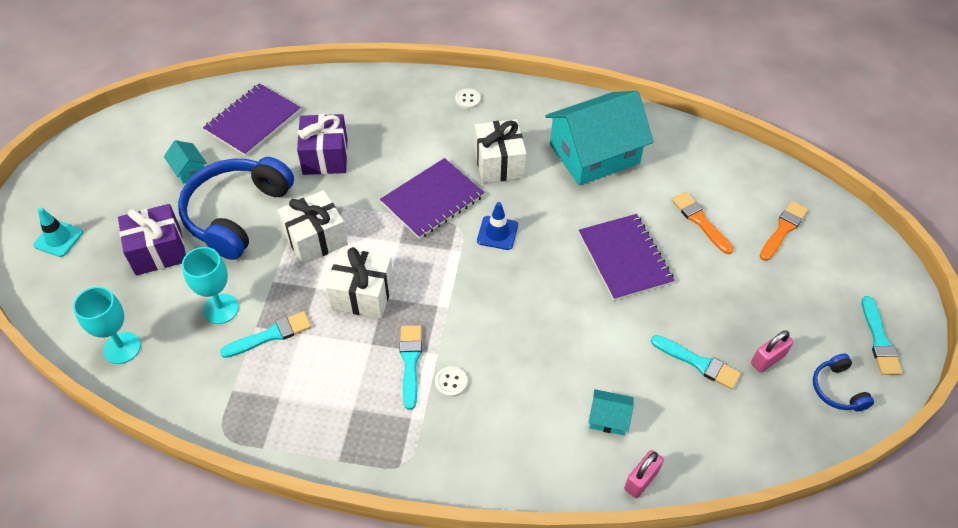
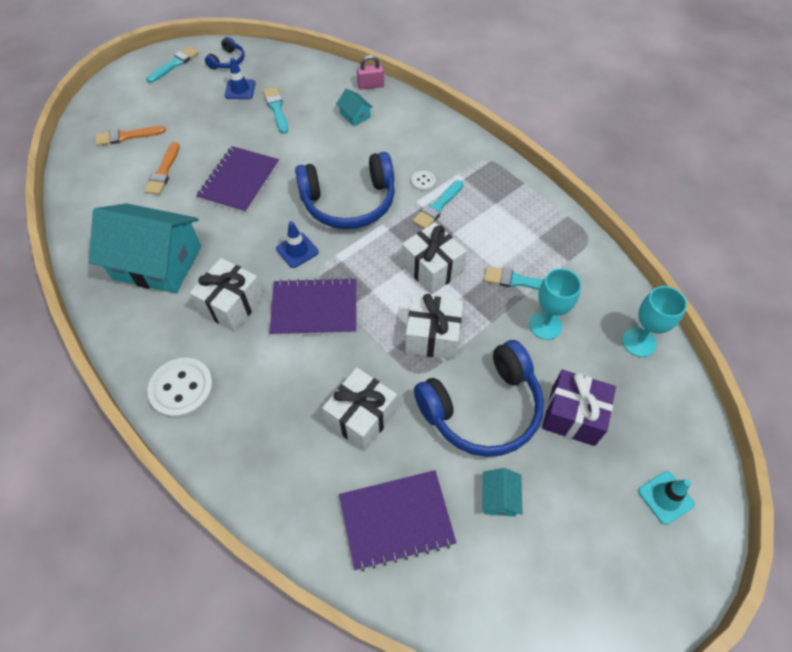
camera: 140 degrees left, 5 degrees up
purple gift [297,114,348,175] -> white gift [322,367,397,451]
white button [455,88,481,109] -> white button [147,358,214,419], size x2.07
pink padlock [751,330,793,372] -> blue traffic cone [225,58,255,99]
none -> blue headphones [295,152,395,229]

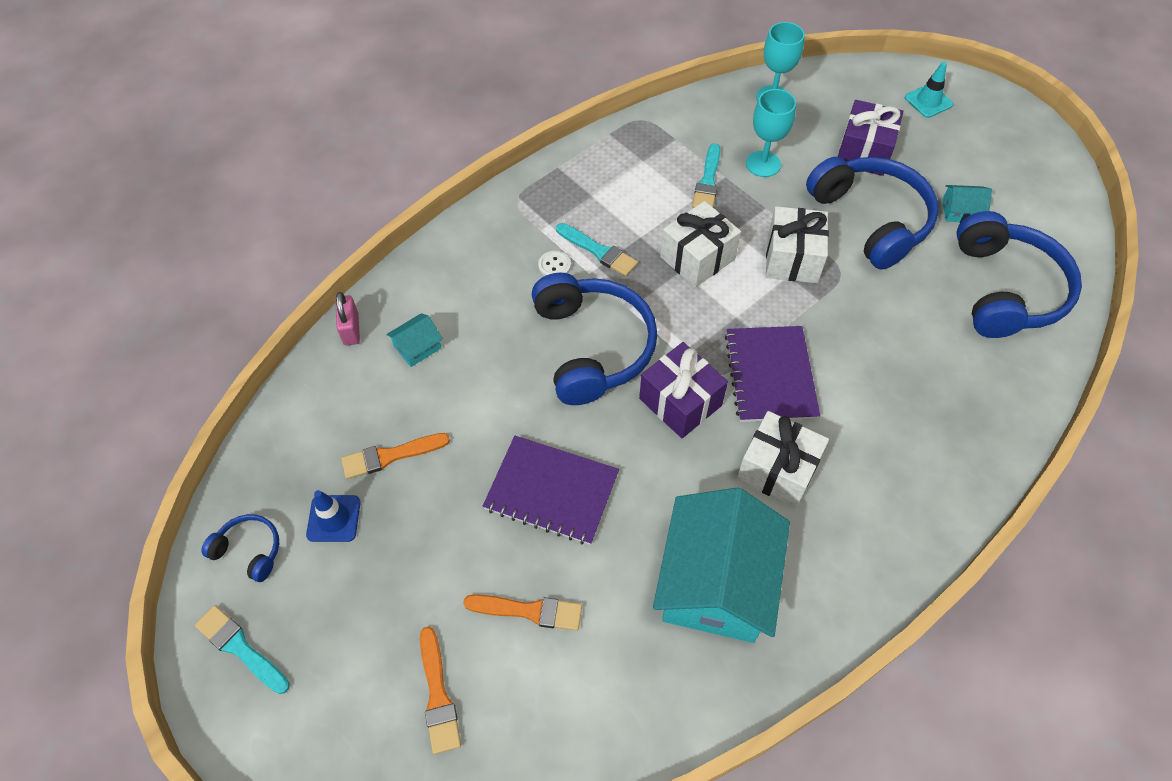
camera: 90 degrees left, 0 degrees up
white button [147,358,214,419] -> none
turquoise brush [263,87,288,134] -> orange brush [341,433,450,479]
blue traffic cone [276,221,319,268] -> purple gift [639,342,728,438]
white gift [322,367,397,451] -> none
purple notebook [339,470,456,571] -> blue headphones [956,211,1082,338]

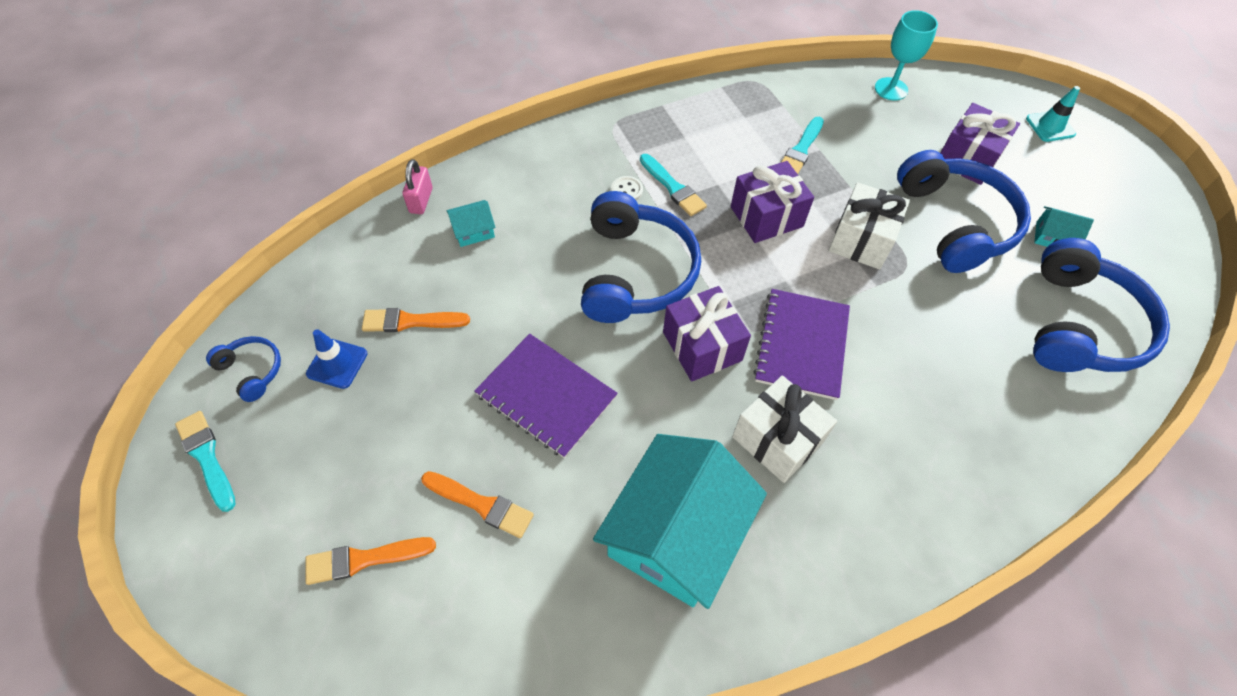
camera: 15 degrees right, 0 degrees up
orange brush [420,626,461,754] -> orange brush turned 75 degrees clockwise [306,537,436,585]
white gift [660,201,741,288] -> purple gift [731,161,814,243]
turquoise goblet [746,89,796,177] -> none

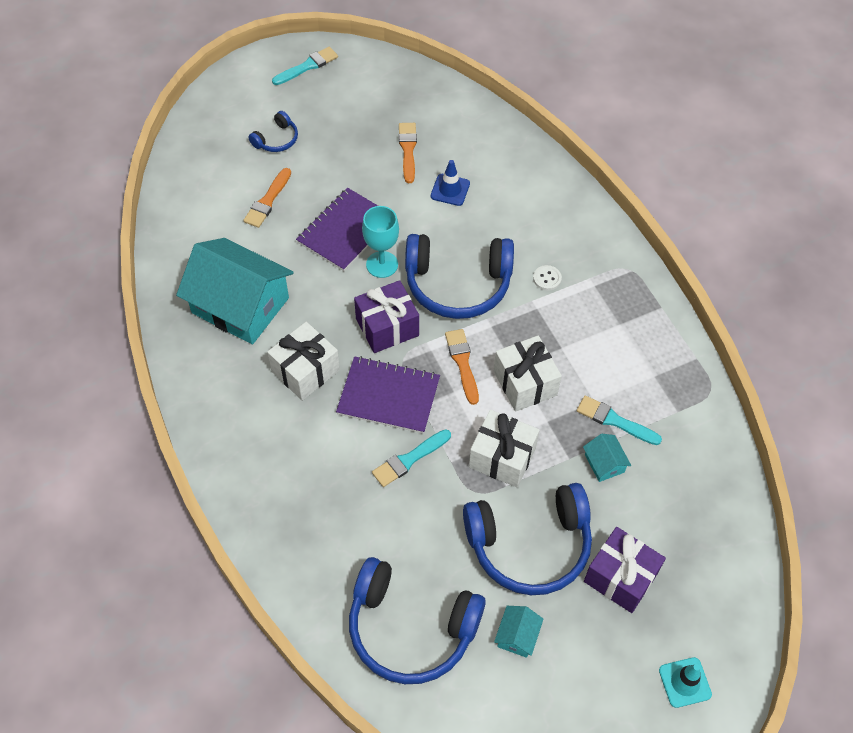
camera: 90 degrees right, 0 degrees up
blue headphones [206,336,281,402] -> blue headphones moved to [248,111,298,152]
blue traffic cone [306,329,368,389] -> blue traffic cone moved to [431,160,470,206]
orange brush [306,537,436,585] -> orange brush moved to [445,329,479,405]
pink padlock [402,159,433,214] -> none
turquoise house [446,200,496,247] -> turquoise house moved to [583,434,631,482]
turquoise brush [640,154,707,216] -> turquoise brush moved to [372,429,451,487]
purple gift [731,161,814,243] -> white gift [494,335,562,412]
turquoise goblet [875,10,938,101] -> turquoise goblet moved to [362,206,399,278]

